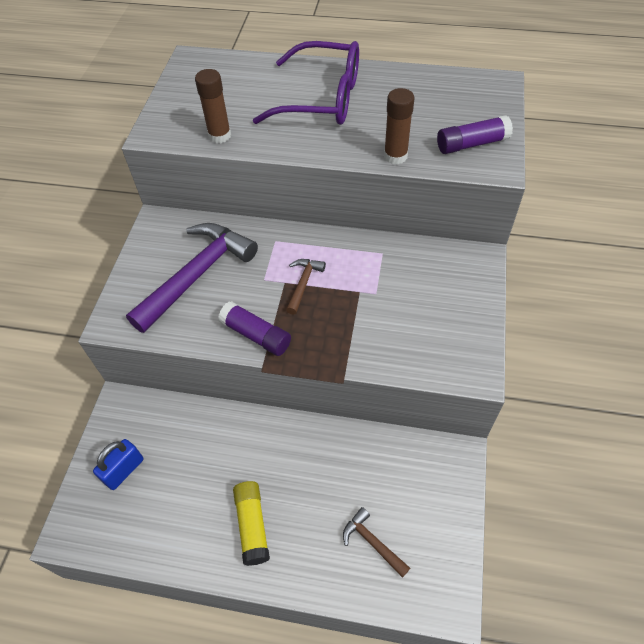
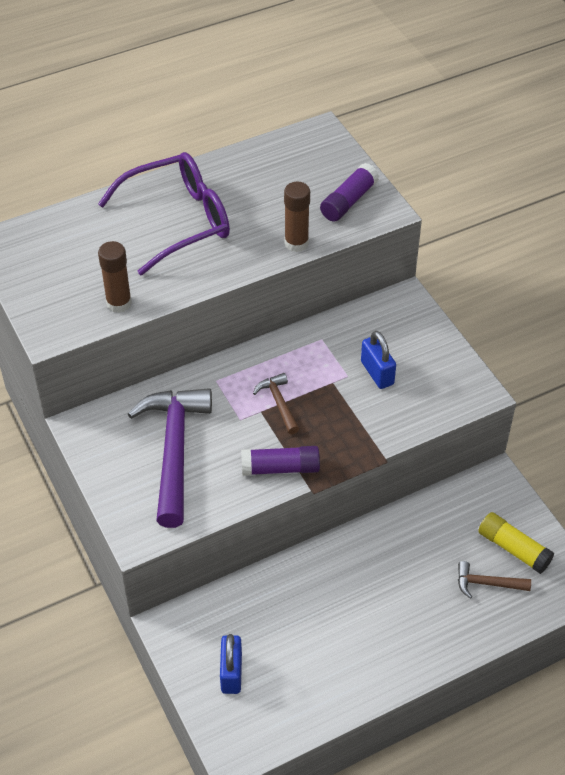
camera: 40 degrees left, 5 degrees down
yellow glue stick [233,481,270,566] -> yellow glue stick moved to [478,512,554,574]
none -> blue padlock [361,331,396,389]

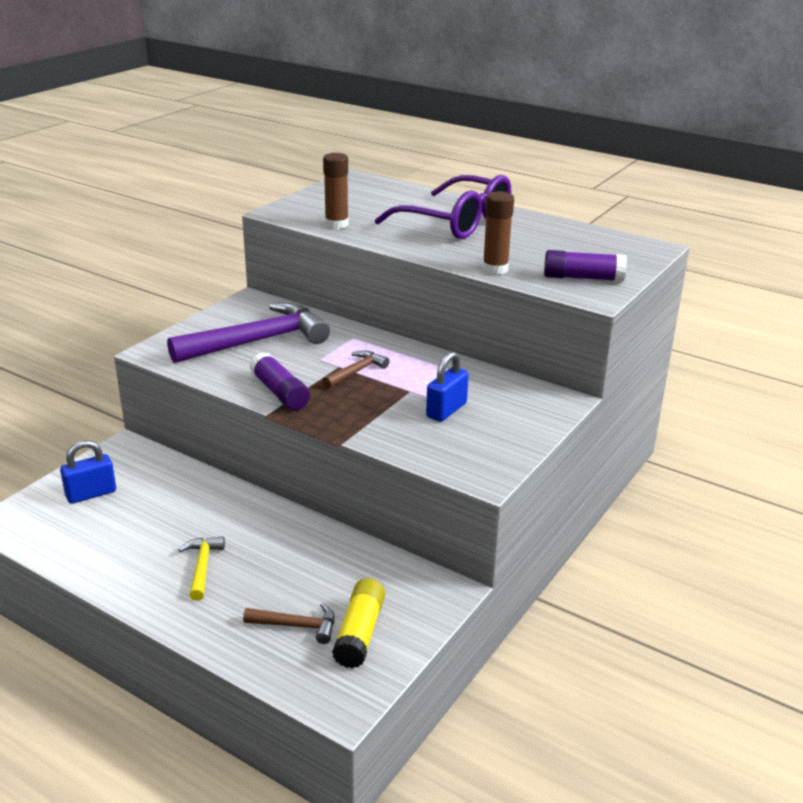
camera: 60 degrees right, 20 degrees down
brown hammer [458,561,531,599] -> brown hammer turned 120 degrees clockwise [243,603,335,644]
none -> yellow hammer [178,536,225,601]

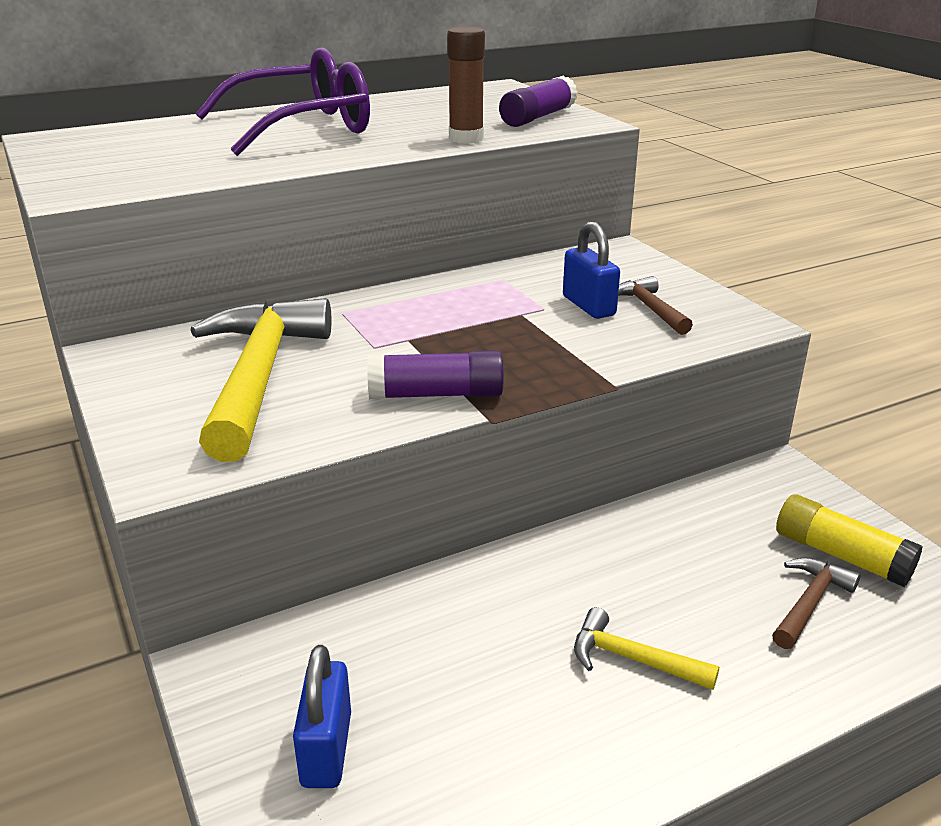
camera: 60 degrees left, 0 degrees up
purple hammer [167,302,330,363] -> yellow hammer [191,298,331,462]
brown hammer [322,350,389,389] -> brown hammer moved to [618,276,693,335]
brown glue stick [323,153,349,229] -> none

